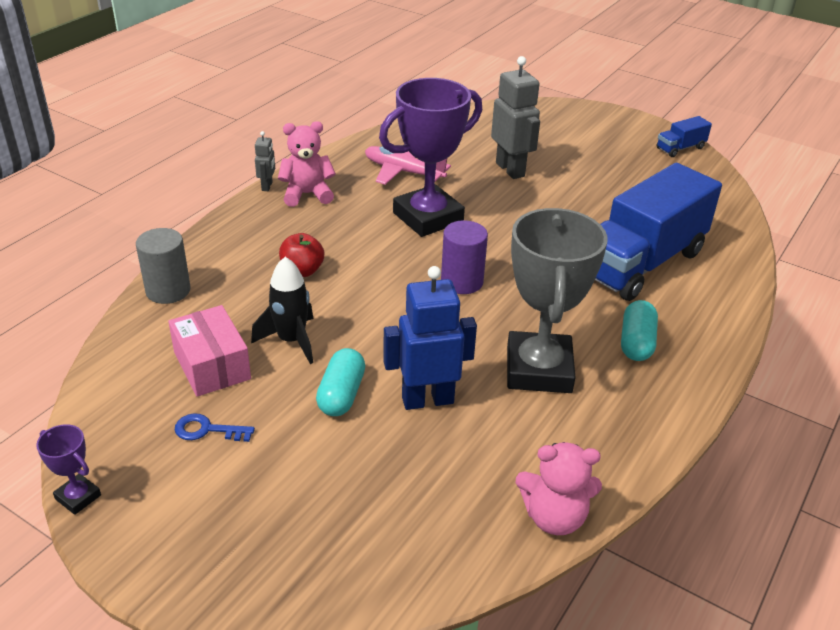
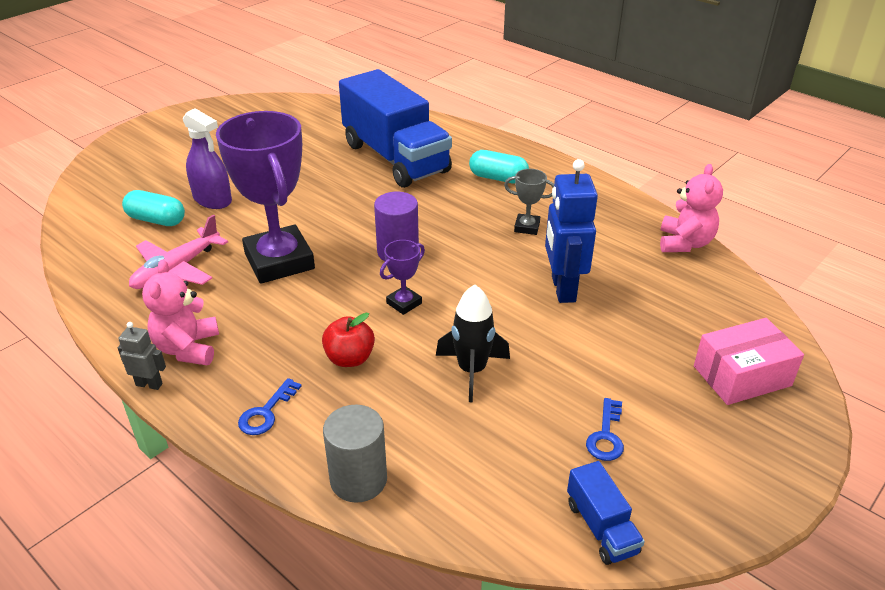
camera: 80 degrees left, 0 degrees up
purple trophy [36,424,101,515] -> purple trophy moved to [380,240,425,315]
pink box [168,305,251,397] -> pink box moved to [694,318,804,405]
turquoise capsule [316,348,365,416] -> turquoise capsule moved to [122,190,185,226]
grey robot [491,56,540,179] -> purple spray bottle [183,108,232,209]
grey trophy [507,208,608,393] -> grey trophy [504,169,554,235], size x0.43
blue truck [657,116,712,157] -> blue truck moved to [567,461,645,565]
none -> blue key [238,378,302,435]

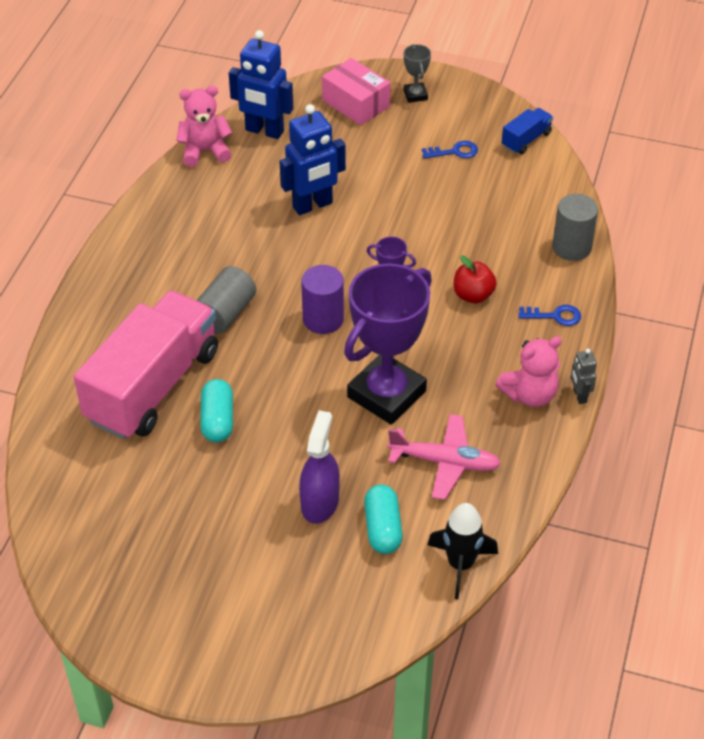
camera: 115 degrees left, 10 degrees up
blue truck [339,69,452,188] -> pink truck [74,291,218,439]
black rocket [436,285,510,402] -> black rocket moved to [427,503,498,599]
turquoise capsule [469,150,529,184] -> turquoise capsule moved to [200,379,233,443]
grey trophy [504,169,554,235] -> grey trophy moved to [404,44,431,103]
none -> grey cylinder [196,266,256,334]
none -> blue robot [229,30,293,139]

